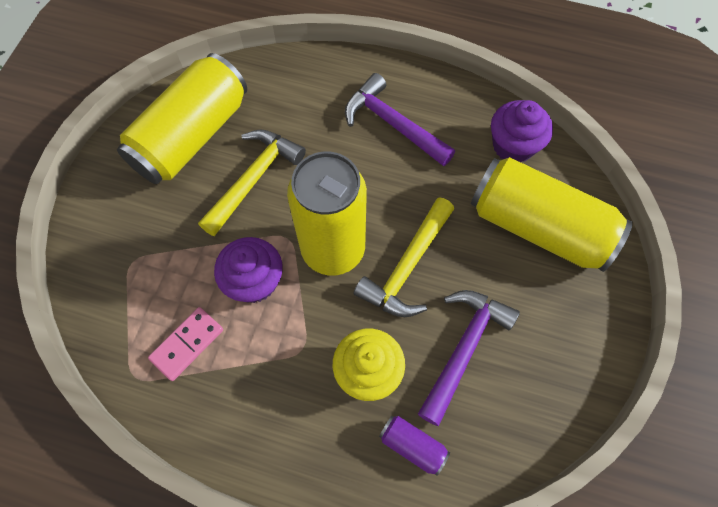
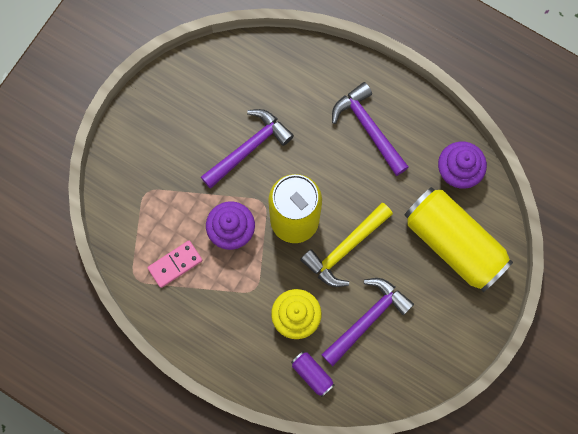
camera: 15 degrees right, 10 degrees up
yellow can [117,53,247,184] -> none
yellow hammer [198,130,306,236] -> purple hammer [201,109,294,189]

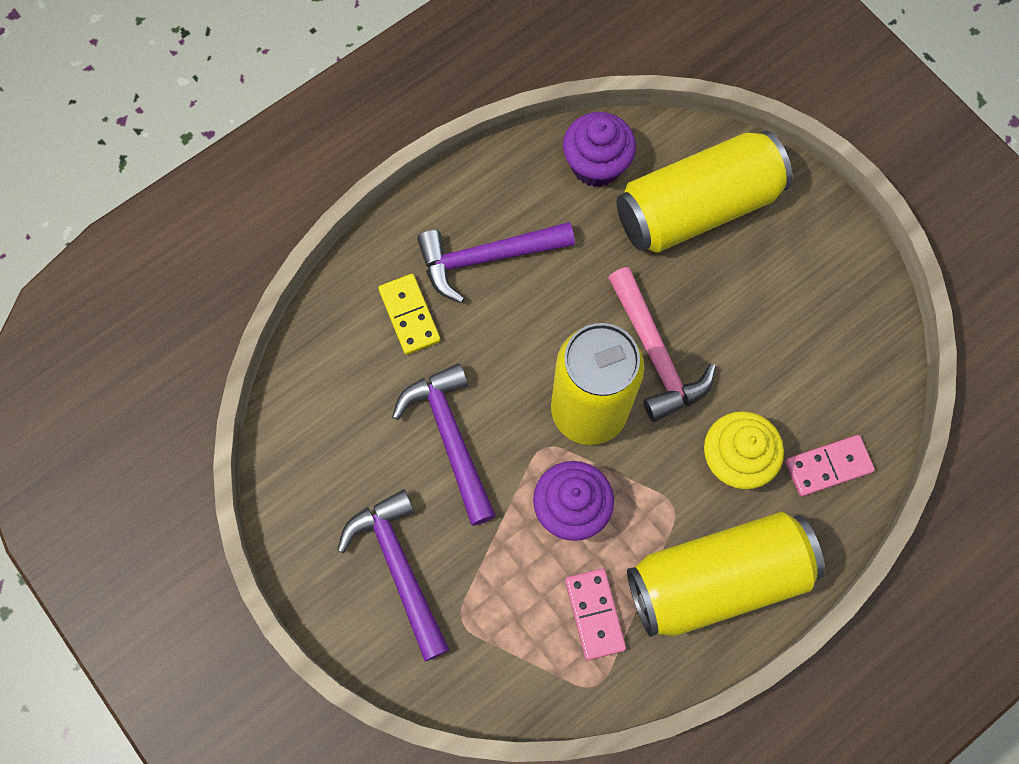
camera: 70 degrees left, 5 degrees down
purple can [291,351,334,397] -> pink domino [785,435,875,497]
yellow hammer [300,203,393,287] -> pink hammer [608,267,716,422]
purple hammer [321,278,414,366] -> purple hammer moved to [337,489,450,661]
none -> yellow domino [378,274,441,355]
none -> yellow can [627,512,825,637]

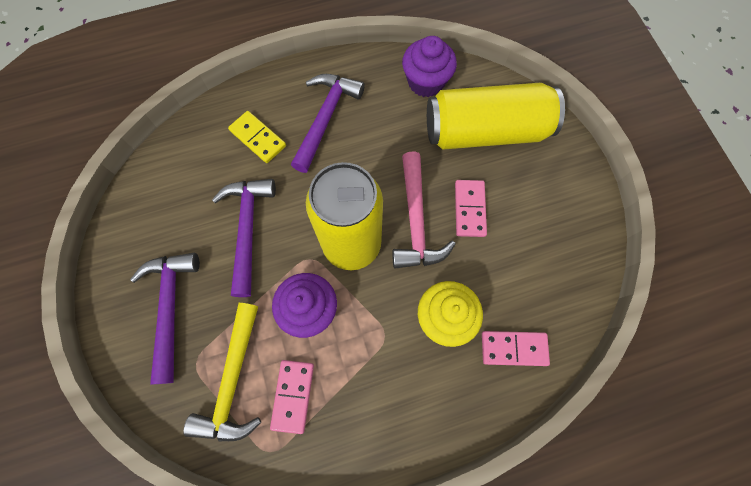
camera: 20 degrees right, 0 degrees up
yellow domino [378,274,441,355] -> yellow domino turned 45 degrees counterclockwise [228,111,286,163]
purple hammer [417,222,575,303] -> purple hammer turned 105 degrees clockwise [291,74,365,173]
yellow can [627,512,825,637] -> none
none -> yellow hammer [183,303,261,441]
none -> pink domino [455,180,487,237]

